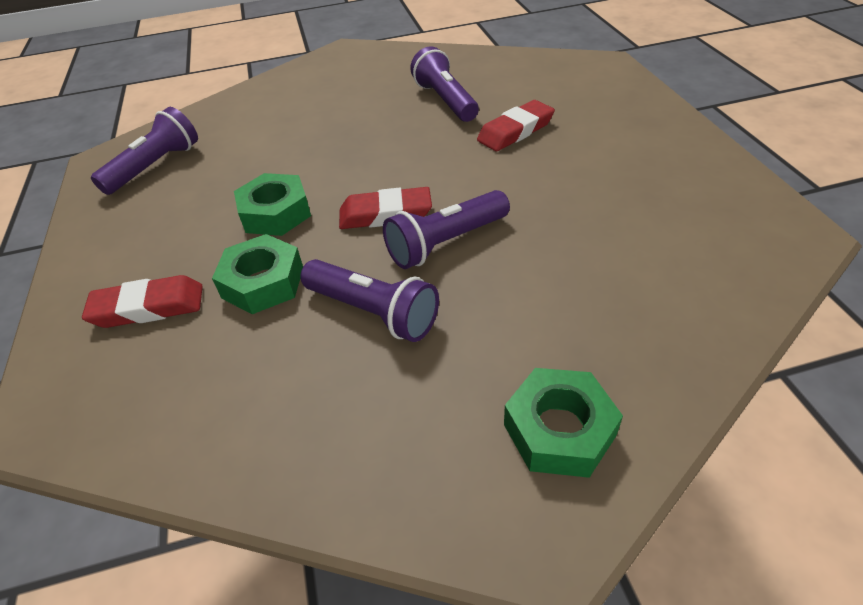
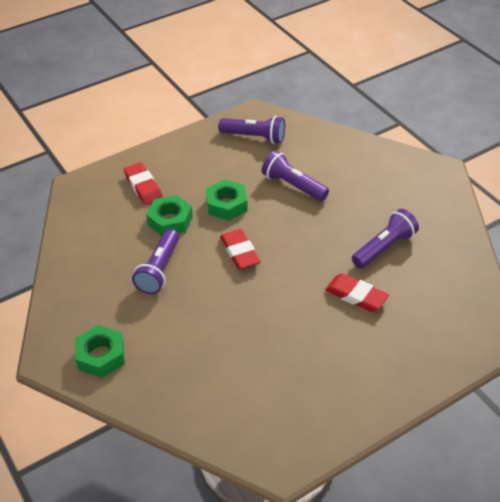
camera: 70 degrees right, 0 degrees up
purple flashlight [383,190,510,269] -> purple flashlight moved to [262,150,329,201]

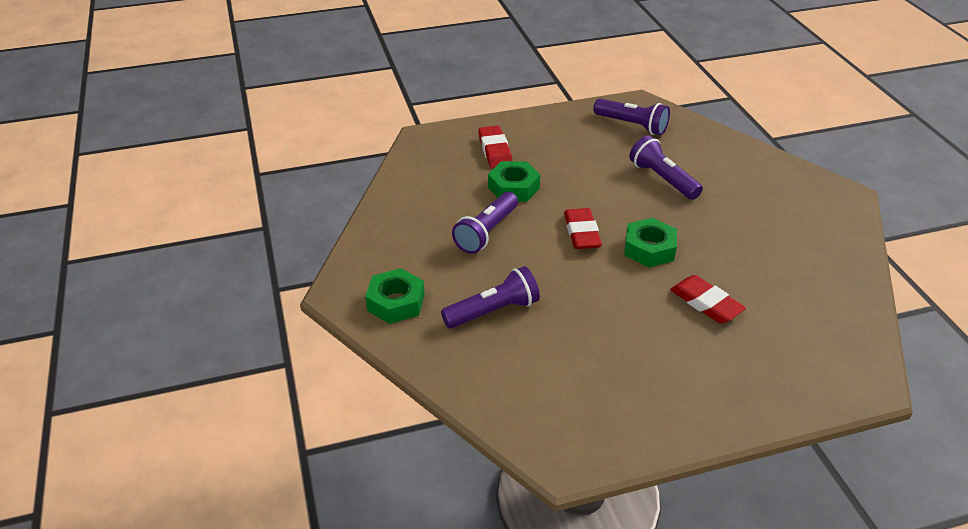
camera: 15 degrees right, 5 degrees down
green nut [206,179,248,221] -> green nut moved to [624,218,677,268]
purple flashlight [352,209,419,269] -> purple flashlight moved to [441,266,540,329]

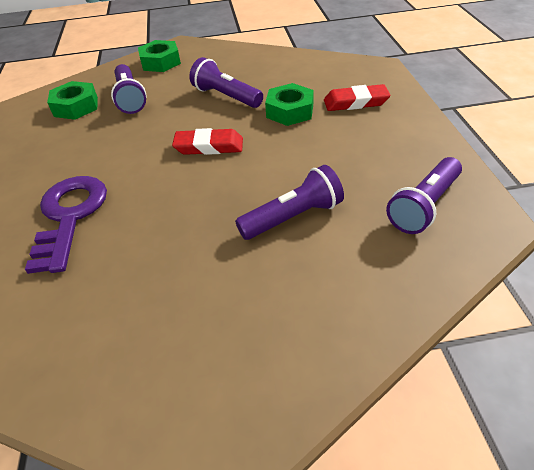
camera: 100 degrees right, 5 degrees up
green nut [624,218,677,268] -> green nut moved to [47,81,98,120]
red eraser [670,275,746,323] -> purple key [25,176,107,274]

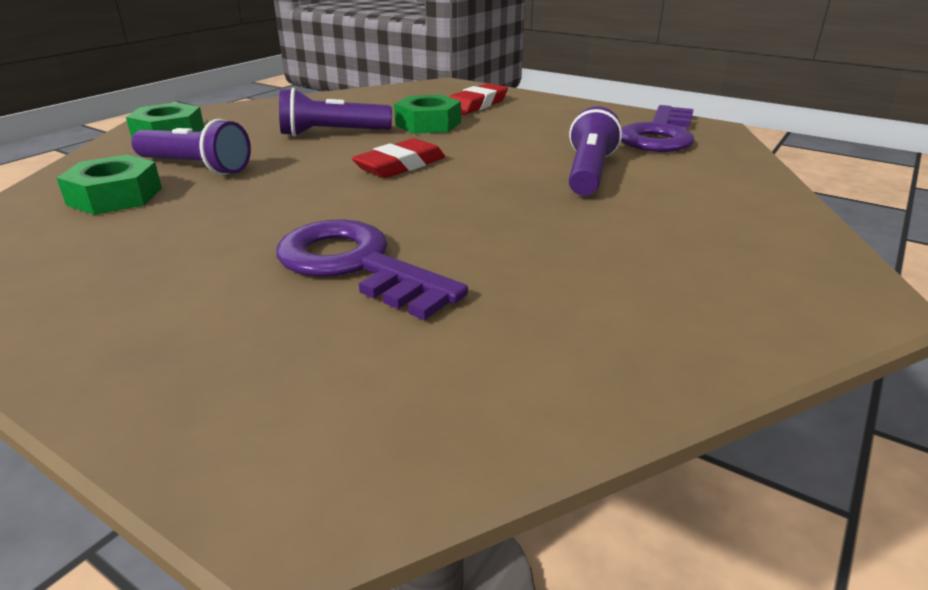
camera: 50 degrees left, 15 degrees down
purple flashlight [386,157,462,234] -> purple key [621,105,694,152]

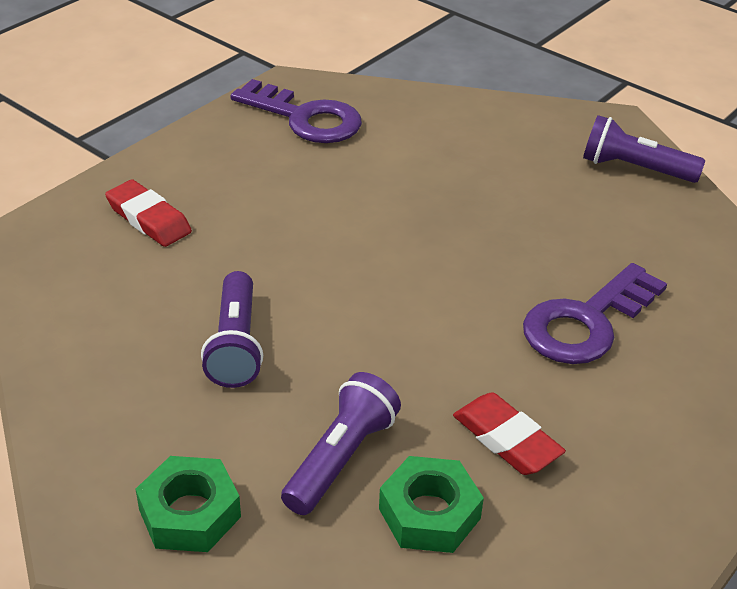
camera: 85 degrees left, 10 degrees up
red eraser [352,138,445,178] -> red eraser moved to [453,392,566,475]
green nut [394,95,461,134] -> none
purple flashlight [569,106,622,196] -> purple flashlight moved to [583,115,705,183]

